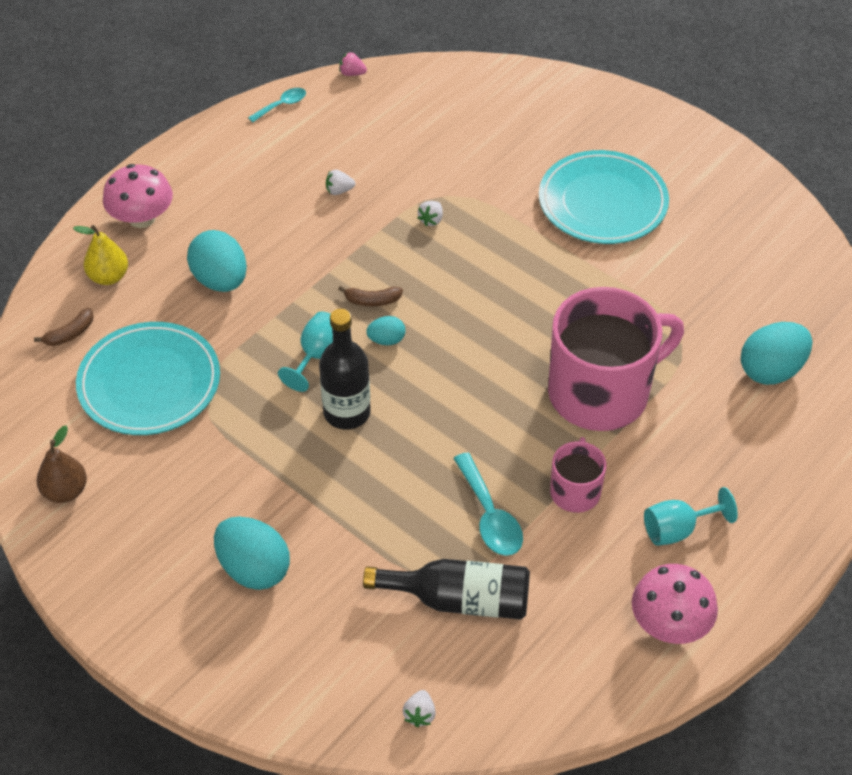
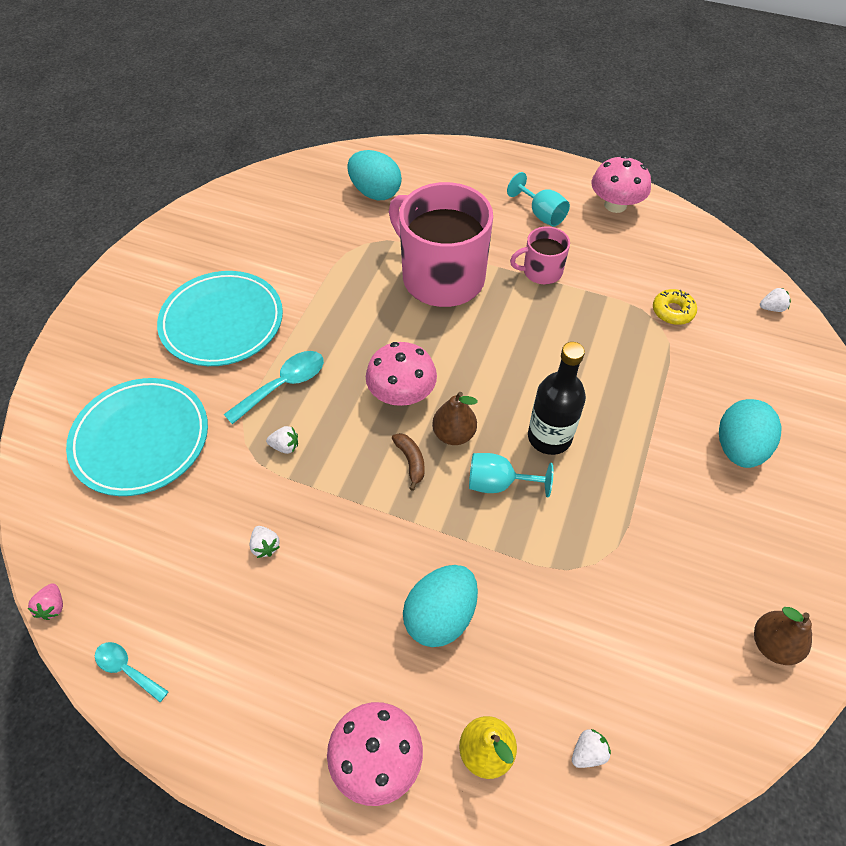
camera: 110 degrees left, 5 degrees up
brown banana [34,308,94,346] -> white strawberry [572,729,611,768]
turquoise plate [76,322,220,435] -> turquoise plate moved to [66,378,208,496]
black bottle [363,559,530,620] -> yellow donut [653,289,697,325]
turquoise egg [366,316,405,345] -> brown pear [432,392,478,445]
turquoise spoon [453,452,523,556] -> turquoise spoon moved to [224,351,324,425]
none -> pink mushroom [366,342,437,406]

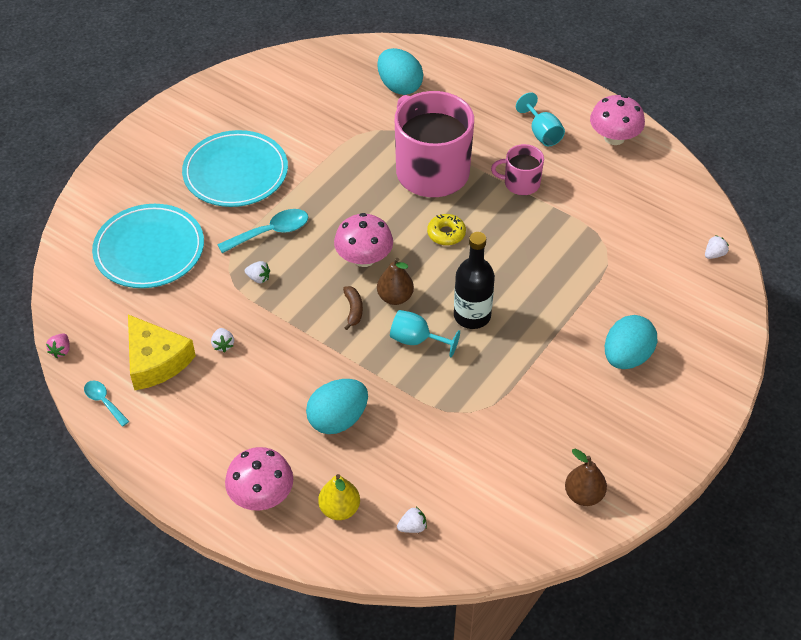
camera: 15 degrees right, 5 degrees down
yellow donut [653,289,697,325] -> yellow donut moved to [427,214,466,246]
white strawberry [760,288,791,312] -> white strawberry turned 45 degrees counterclockwise [705,235,729,259]
none -> yellow cheese [128,314,196,390]

